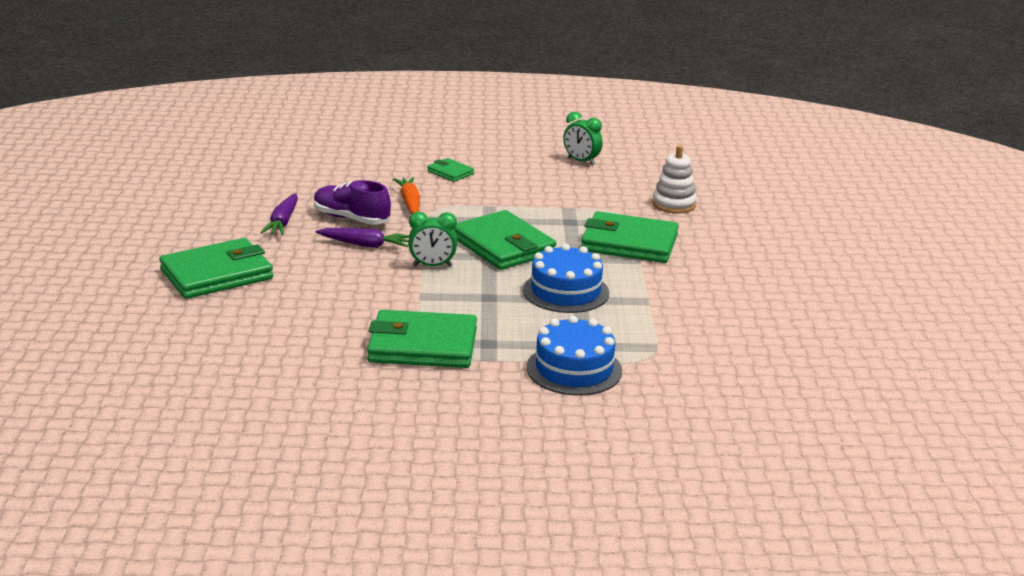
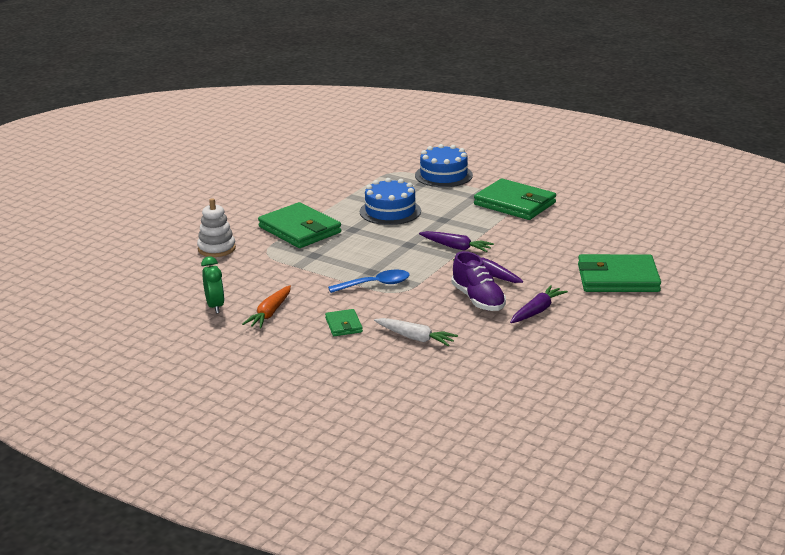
camera: 145 degrees left, 0 degrees up
orange carrot [393,177,420,214] -> orange carrot moved to [242,285,291,328]
green clock [408,212,457,267] -> purple carrot [419,231,494,252]
green wallet [454,210,556,270] -> none
none -> blue spoon [328,270,410,293]
none -> white carrot [374,318,458,346]

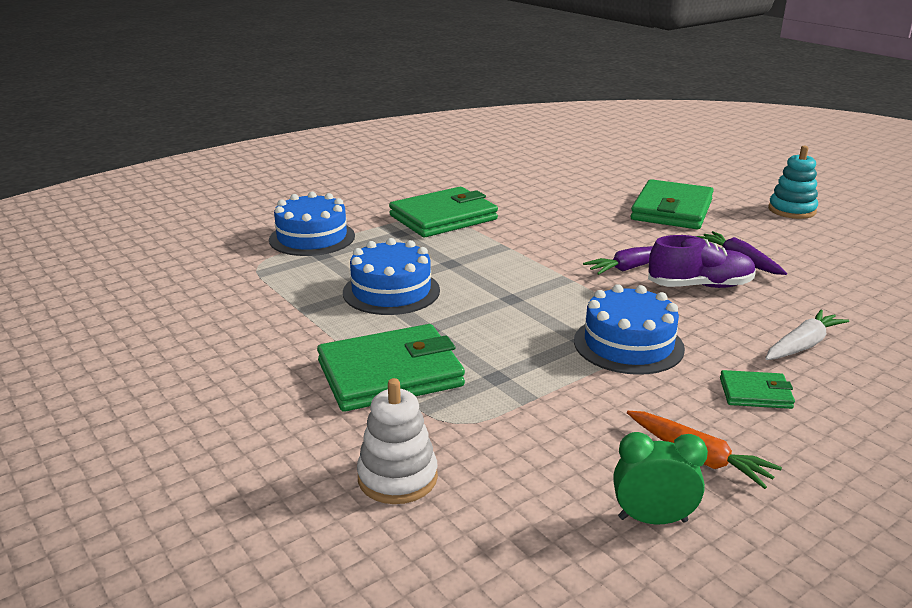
camera: 70 degrees left, 0 degrees up
blue spoon [328,270,410,293] -> blue cake [574,284,685,375]
purple carrot [419,231,494,252] -> none
none -> turquoise stacking toy [768,146,818,219]

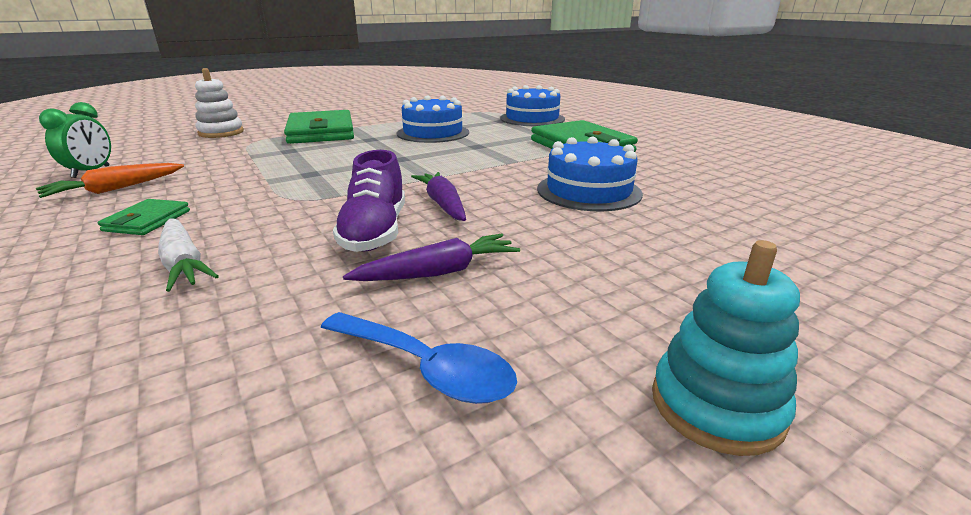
camera: 95 degrees right, 0 degrees up
blue cake [574,284,685,375] -> blue cake moved to [537,137,643,211]
green wallet [631,179,714,229] -> none
none -> blue spoon [321,312,517,404]

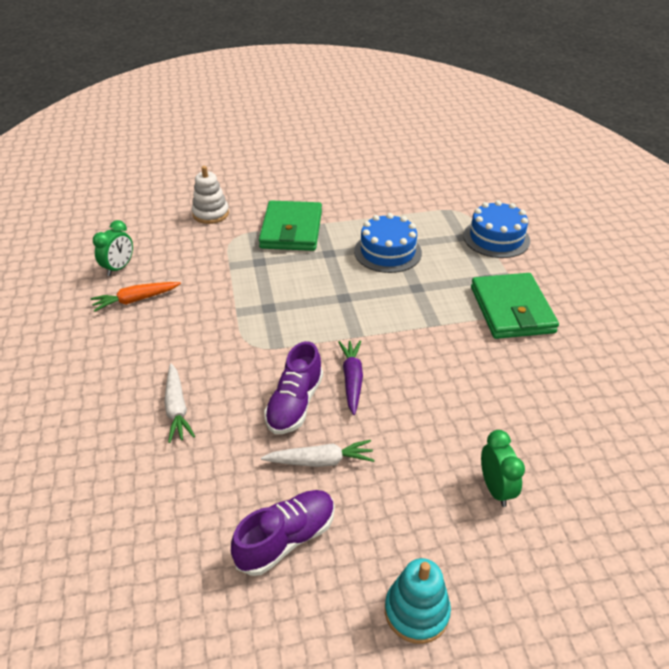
camera: 20 degrees right, 15 degrees up
green wallet [97,199,190,235] -> none
blue spoon [321,312,517,404] -> purple shoe [231,490,335,576]
purple carrot [343,234,520,281] -> white carrot [261,440,374,467]
blue cake [537,137,643,211] -> none
none -> green clock [481,430,525,507]

